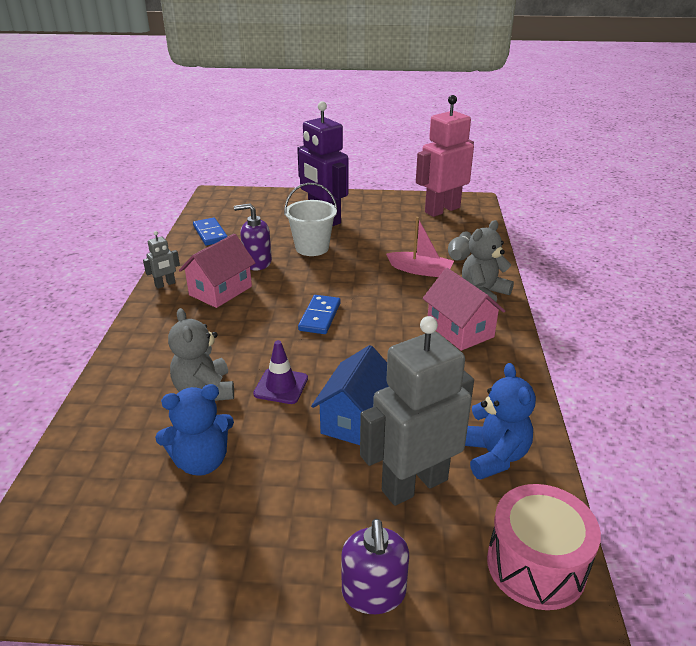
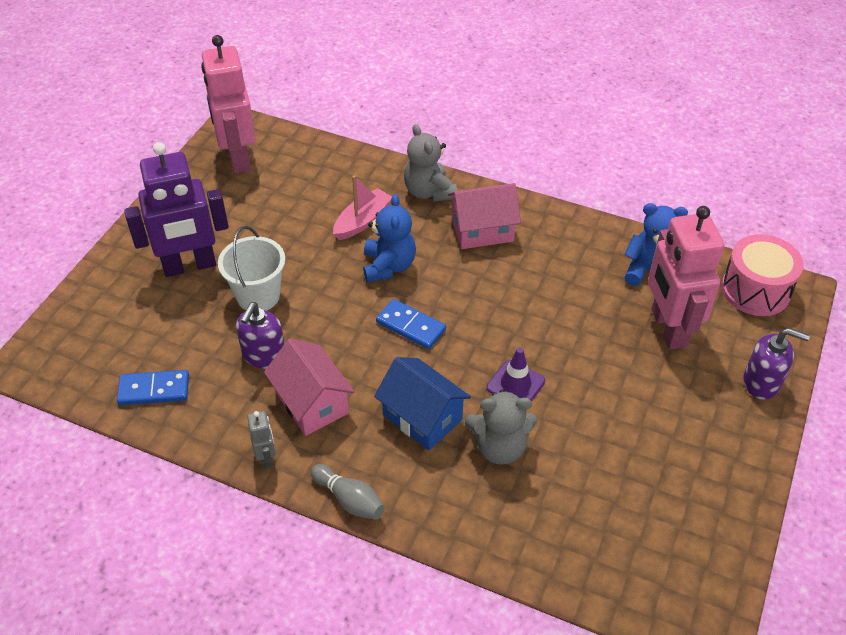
camera: 70 degrees left, 15 degrees up
blue teddy bear [155,384,234,476] -> blue teddy bear moved to [363,194,416,283]
blue house [311,345,389,445] -> blue house moved to [374,357,471,450]
grey robot [360,316,474,506] -> pink robot [648,206,724,350]
grey bowling pin [448,232,471,261] -> grey bowling pin moved to [311,464,385,520]

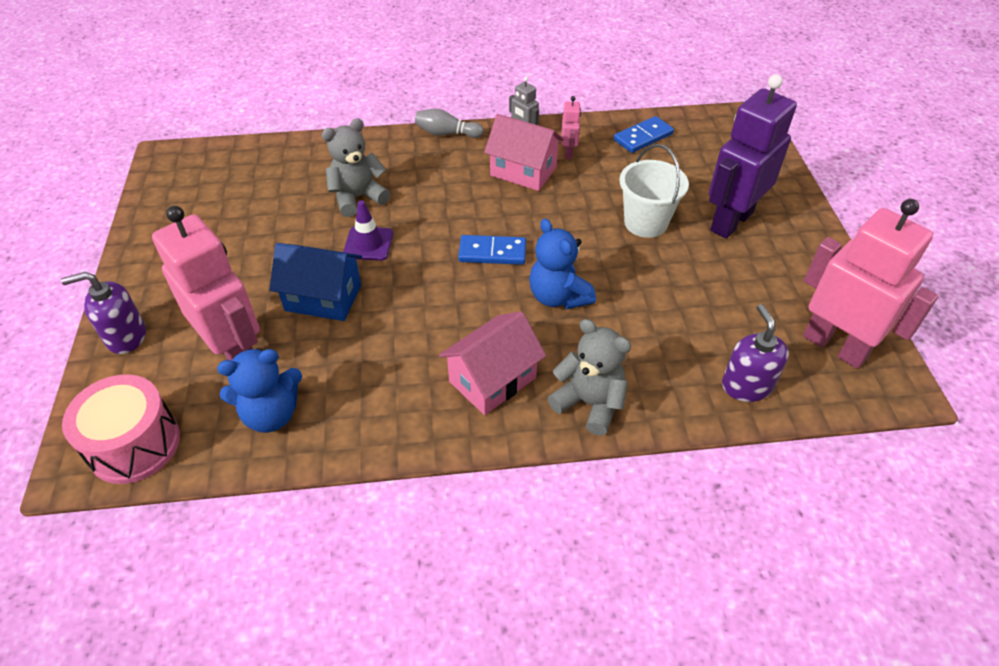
camera: 150 degrees right, 0 degrees up
purple soap dispenser [236,303,285,369] -> purple soap dispenser moved to [722,304,789,402]
pink boat [333,176,392,240] -> none
blue house [374,357,471,450] -> blue house moved to [270,243,362,321]
none -> pink robot [562,96,581,159]

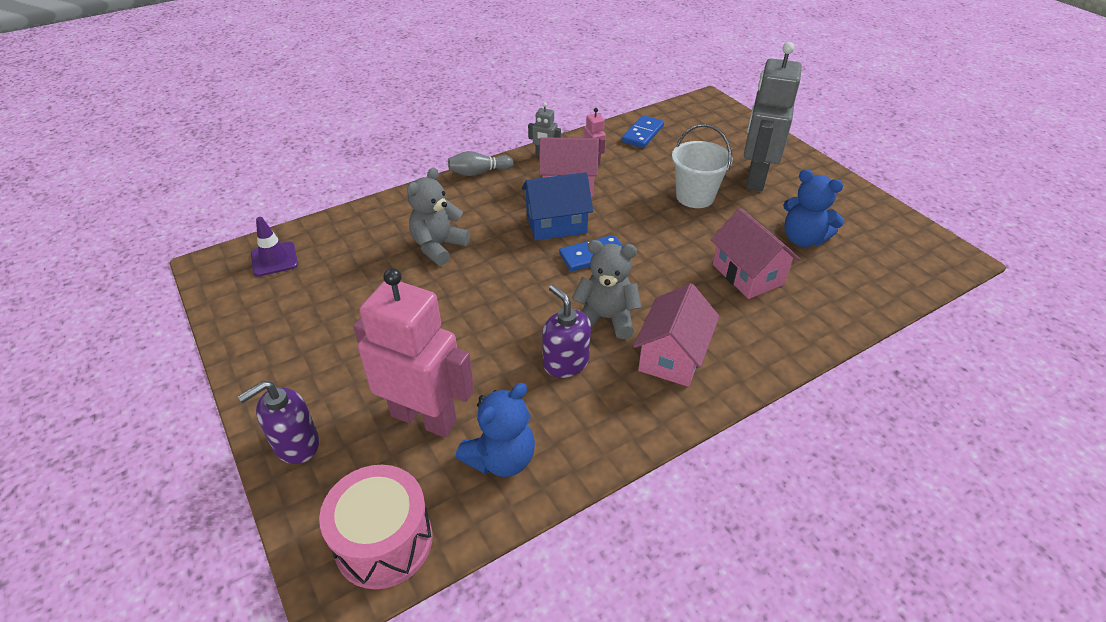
camera: 25 degrees left, 5 degrees down
blue house [270,243,362,321] -> blue house moved to [522,172,593,241]
purple traffic cone [343,200,393,261] -> purple traffic cone moved to [251,217,298,277]
blue teddy bear [529,219,596,309] -> blue teddy bear moved to [783,169,844,247]
grey teddy bear [548,319,631,436] -> grey teddy bear moved to [572,240,642,339]
purple robot [709,74,797,239] -> grey robot [744,42,802,191]
purple soap dispenser [722,304,789,402] -> purple soap dispenser moved to [542,285,591,378]
pink robot [803,199,938,369] -> none
none -> pink house [711,208,800,299]

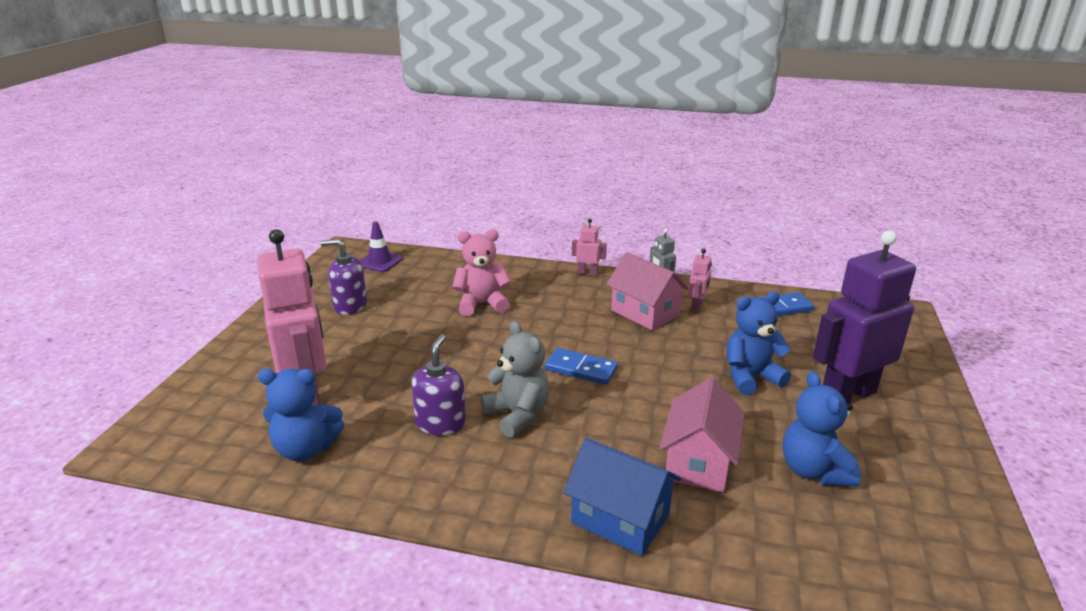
camera: 45 degrees right, 15 degrees down
purple soap dispenser [238,381,319,464] -> purple soap dispenser moved to [321,239,367,315]
pink drum [319,465,433,589] -> none
grey teddy bear [407,168,470,266] -> pink teddy bear [453,229,511,316]
grey bowling pin [448,151,513,176] -> pink robot [572,218,607,276]
blue house [522,172,593,241] -> blue house moved to [563,438,681,556]
pink house [633,283,719,387] -> none
white bucket [672,124,733,208] -> blue teddy bear [726,291,791,395]
grey robot [744,42,802,191] -> purple robot [813,230,916,404]

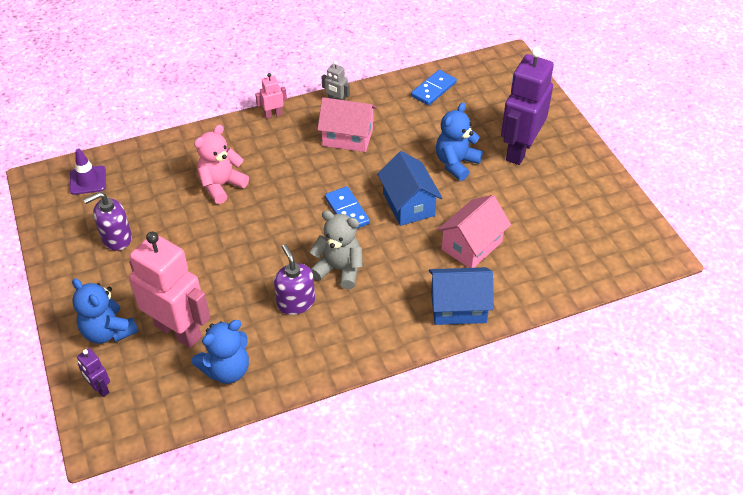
camera: 35 degrees left, 20 degrees up
blue domino [545,348,618,385] -> blue domino turned 75 degrees clockwise [325,186,370,229]
pink house [660,378,745,492] -> pink house turned 60 degrees clockwise [437,195,511,268]
pink robot [688,248,712,312] -> none
blue teddy bear [783,371,861,487] -> blue teddy bear moved to [72,278,139,344]
none -> purple robot [77,348,110,397]
none -> blue house [377,151,442,226]

